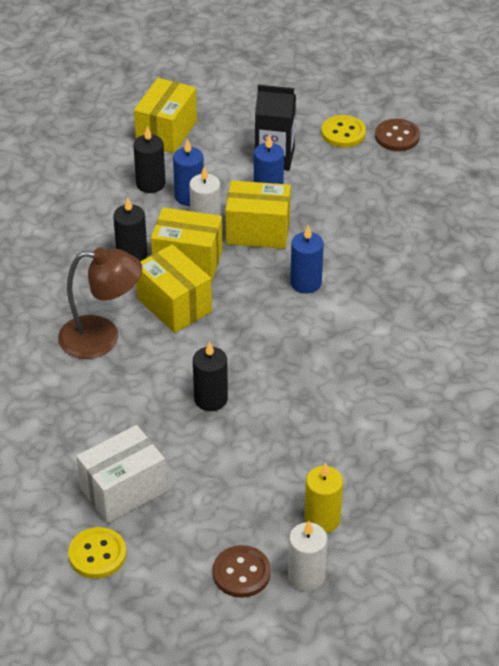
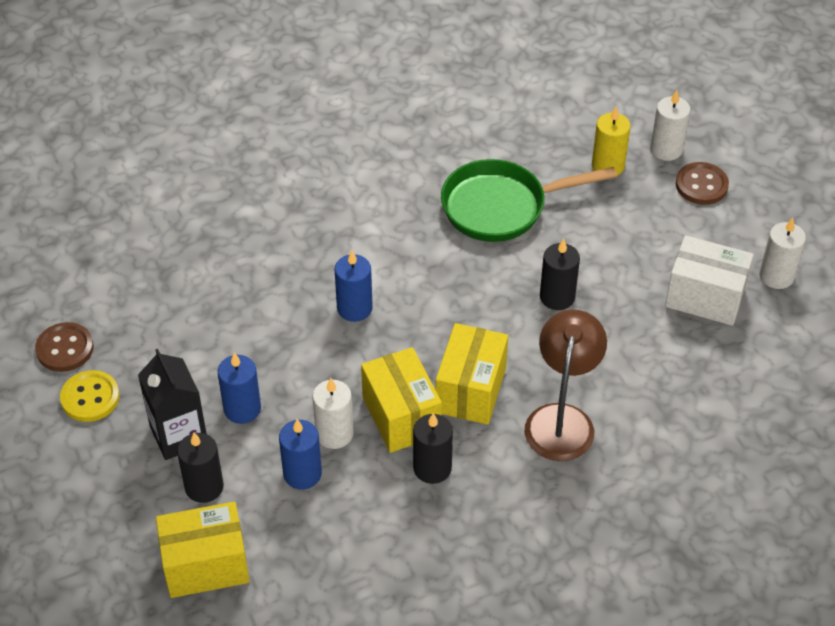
camera: 125 degrees left, 5 degrees up
brown lamp [58,247,142,359] -> brown lamp turned 45 degrees clockwise [524,310,607,461]
yellow button [68,527,126,579] -> white candle [760,218,806,289]
black candle [133,126,166,193] -> black candle moved to [177,432,224,503]
yellow box [225,181,291,249] -> none
none -> green pan [441,159,617,242]

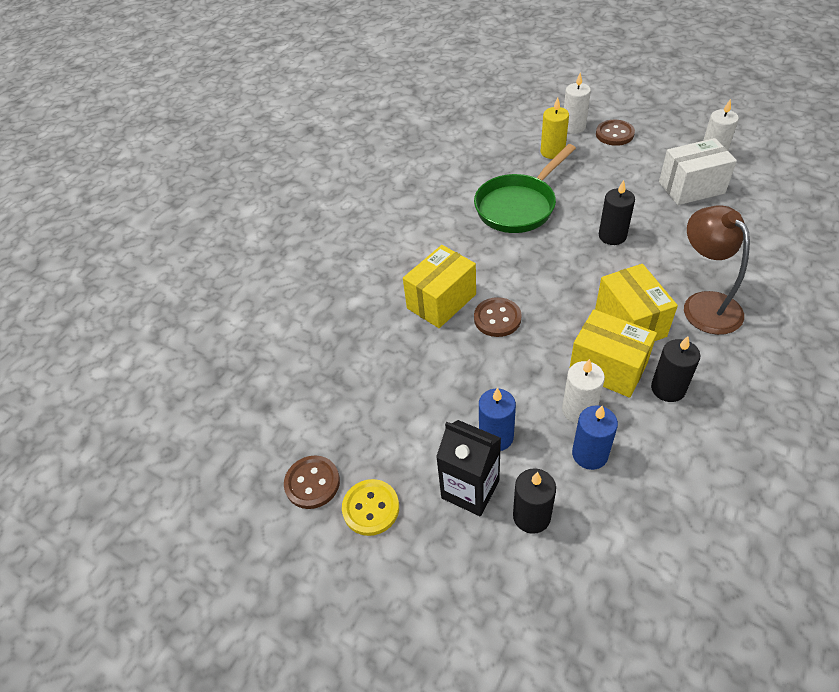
camera: 30 degrees left, 0 degrees up
yellow box [156,502,250,598] -> yellow box moved to [403,245,476,328]
blue candle [334,251,373,322] -> brown button [474,297,522,337]

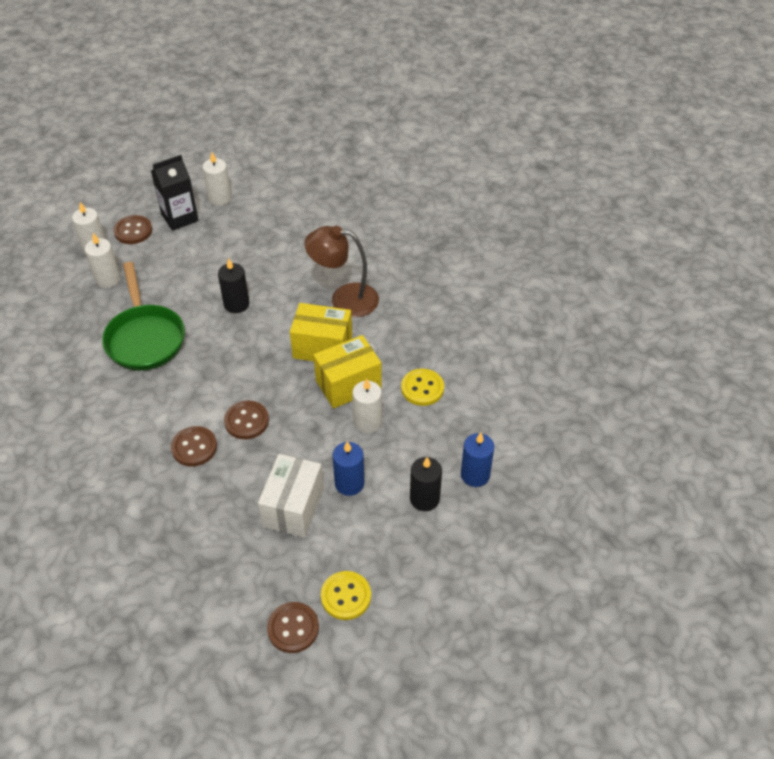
camera: 65 degrees left, 0 degrees up
yellow box [403,245,476,328] -> brown button [171,426,217,466]
black carton [436,420,501,516] -> black carton moved to [151,155,199,231]
yellow candle [541,97,569,159] -> white candle [85,233,120,288]
blue candle [572,405,618,470] -> blue candle moved to [461,432,494,487]
black candle [651,336,701,402] -> none
white box [659,138,737,205] -> white box moved to [258,454,324,538]
none -> yellow button [401,369,444,406]

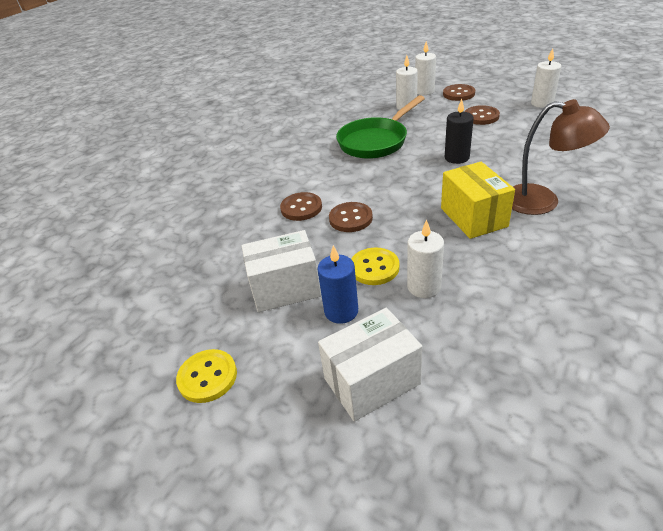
camera: 65 degrees right, 10 degrees down
black carton [151,155,199,231] -> none
brown button [267,602,319,653] -> brown button moved to [465,105,500,125]
brown lamp [304,226,379,317] -> brown lamp turned 135 degrees clockwise [512,99,610,215]
yellow box [313,335,382,409] -> none
yellow button [401,369,444,406] -> yellow button moved to [351,248,399,285]
black candle [410,457,442,511] -> white box [318,308,422,422]
blue candle [461,432,494,487] -> none

